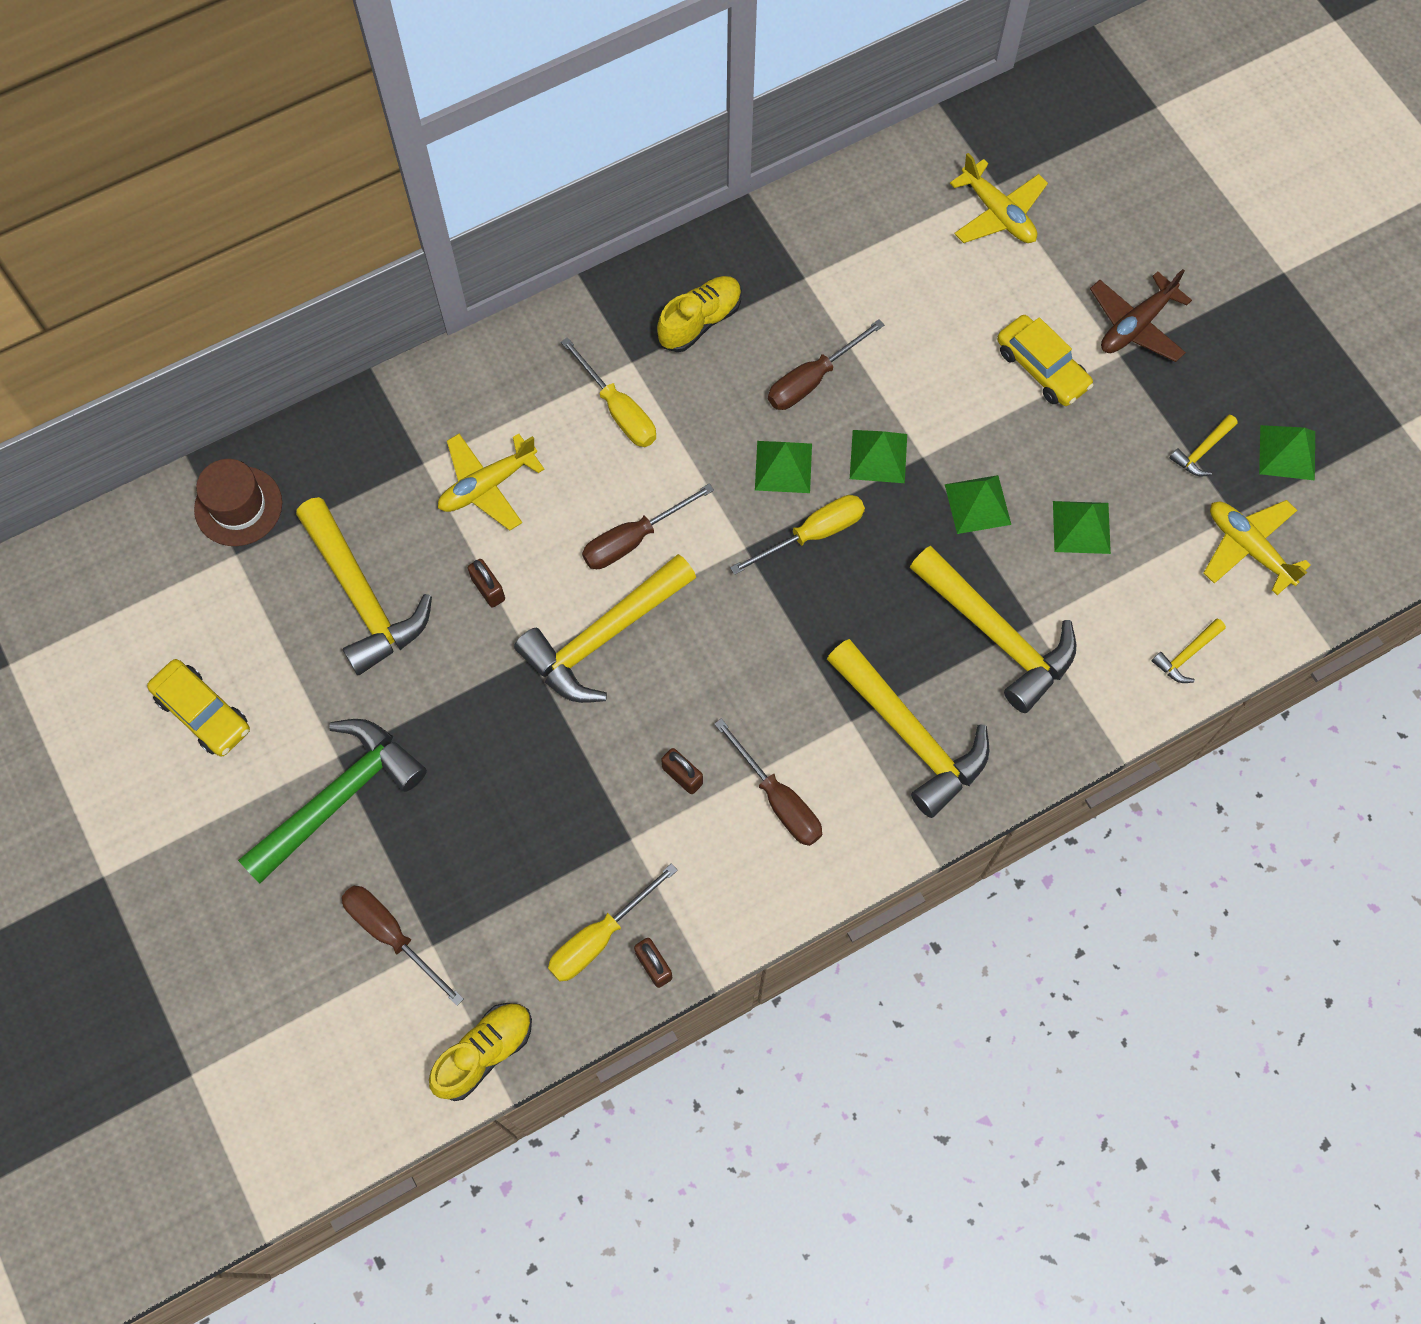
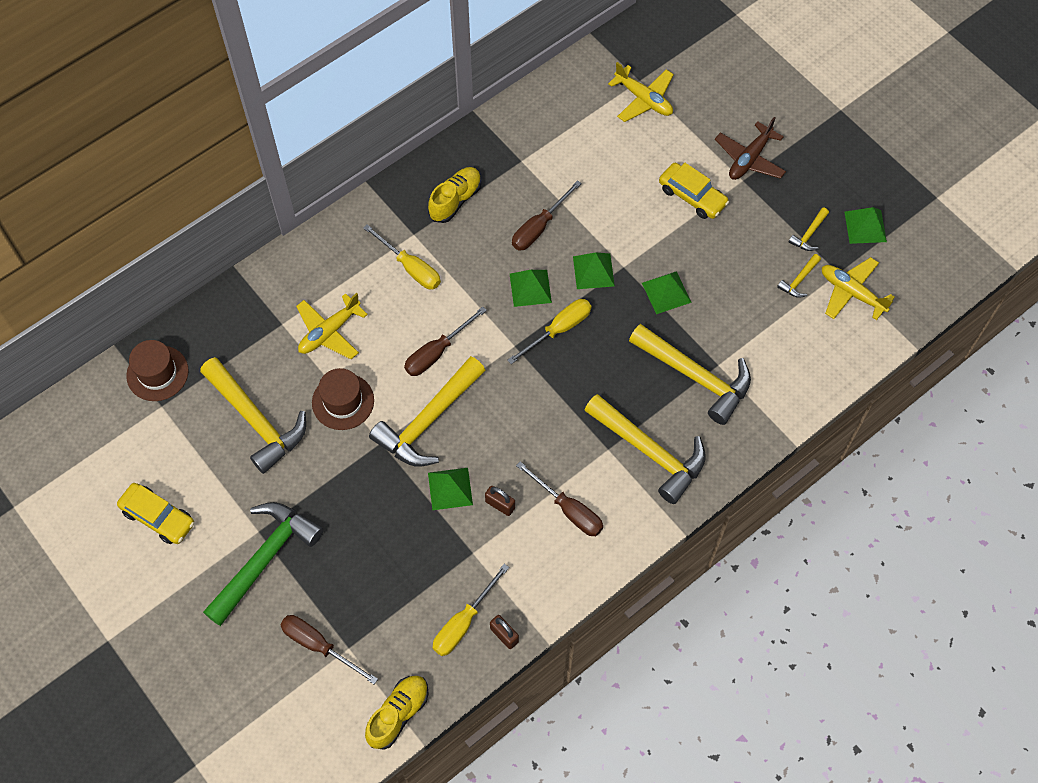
camera: 10 degrees left, 5 degrees down
brown padlock [468,559,505,608] -> brown hat [312,368,374,430]
green pyramid [1053,501,1111,554] -> green pyramid moved to [428,468,473,510]
yellow hammer [1152,618,1226,683] -> yellow hammer moved to [777,254,821,298]

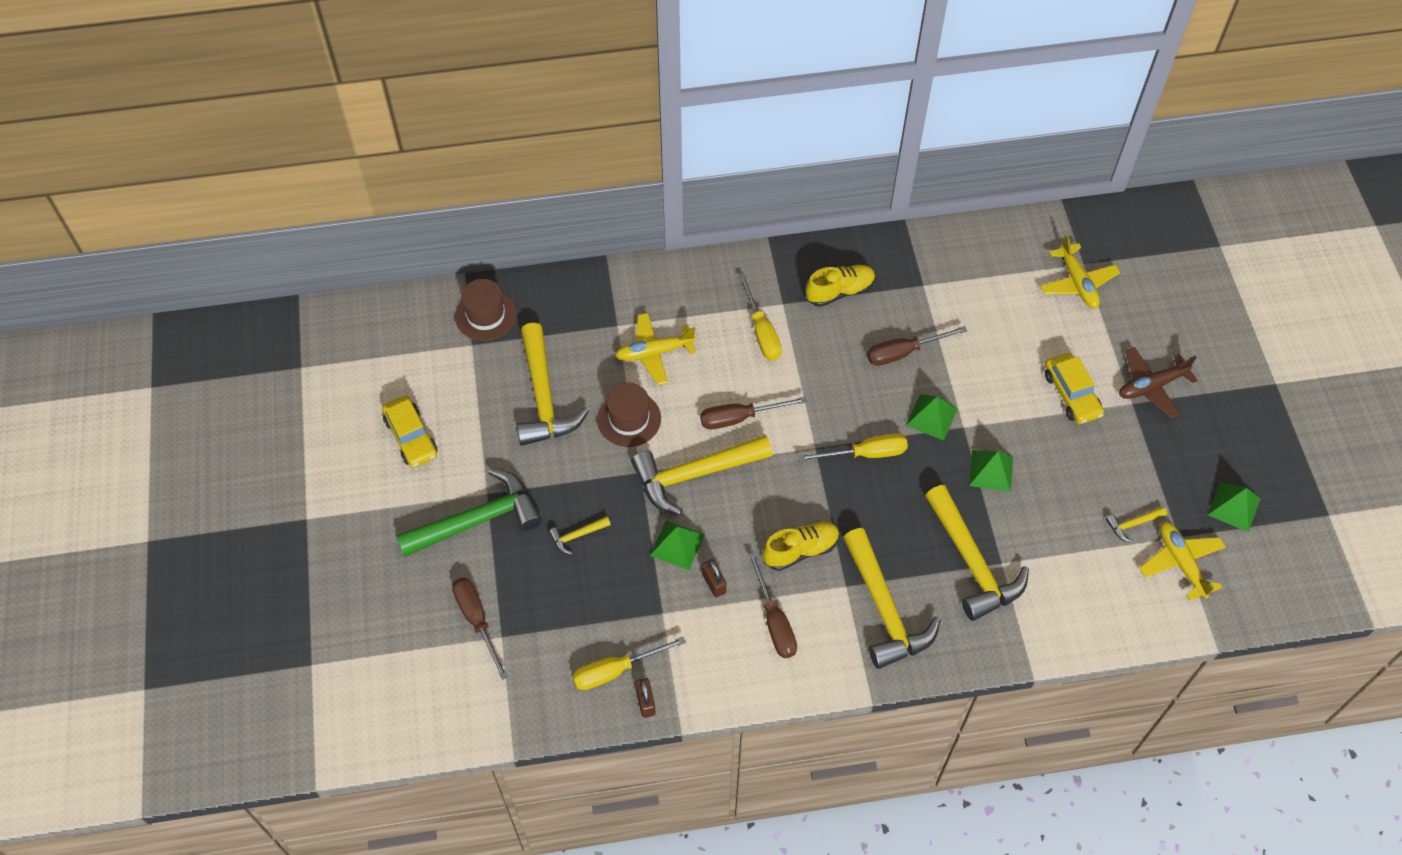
camera: 30 degrees right, 5 degrees down
yellow shoe [365,676,429,750] -> yellow shoe moved to [762,521,839,571]
green pyramid [510,270,552,307] -> none
yellow hammer [788,208,829,251] -> yellow hammer moved to [549,516,611,555]

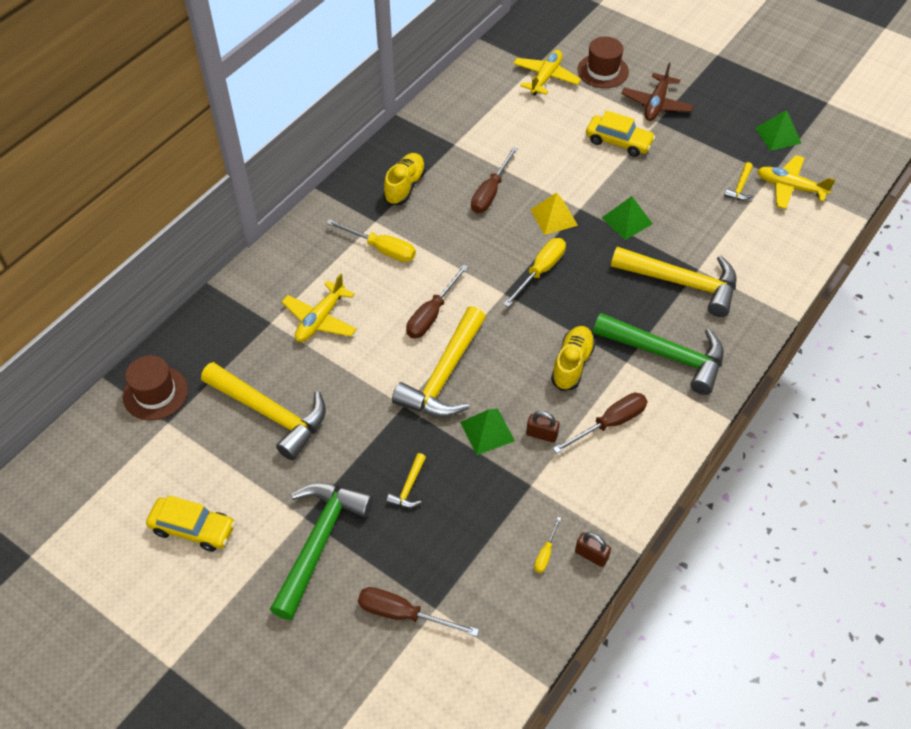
camera: 45 degrees left, 5 degrees down
yellow screwdriver [572,637,686,690] -> yellow screwdriver [534,517,561,573], size x0.53
brown hat [597,383,661,447] -> brown hat moved to [577,37,629,88]
brown screwdriver [748,553,797,658] -> brown screwdriver turned 60 degrees counterclockwise [553,393,647,453]
yellow hammer [843,528,941,669] -> green hammer [593,313,724,395]
green pyramid [906,394,958,440] -> yellow pyramid [530,193,578,235]
yellow plane [1040,234,1120,308] -> yellow plane turned 90 degrees counterclockwise [513,50,581,95]

